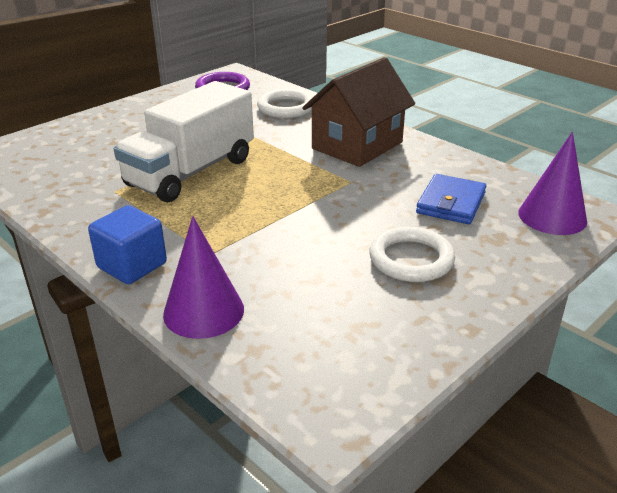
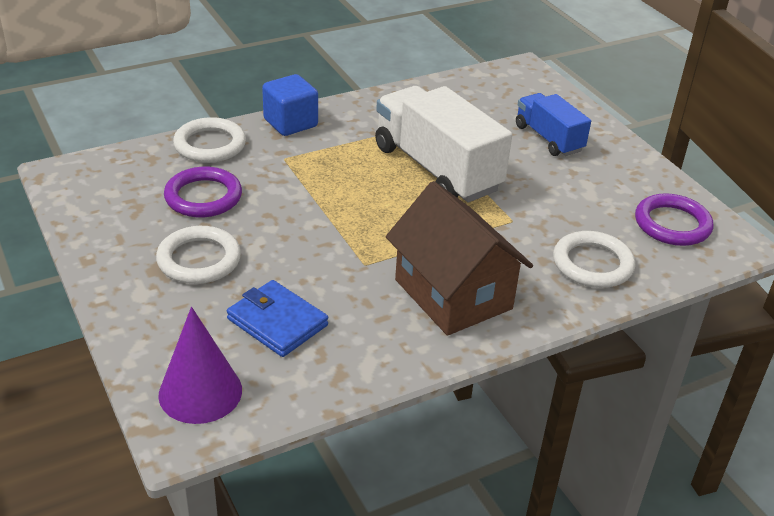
camera: 105 degrees right, 5 degrees up
purple cone [163,216,244,339] -> white ring [173,117,246,163]
none -> purple ring [164,167,242,217]
none -> blue truck [516,93,591,156]

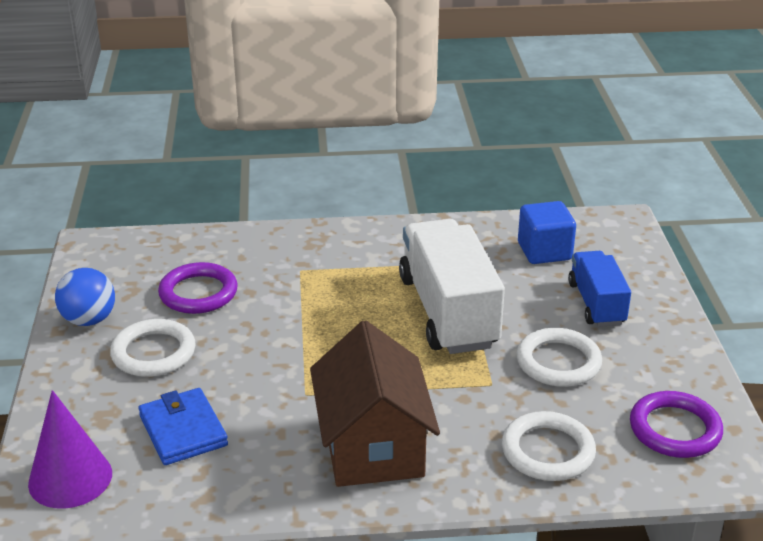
camera: 25 degrees right, 5 degrees down
white ring [173,117,246,163] -> white ring moved to [516,328,602,387]
blue cube [262,74,318,136] -> blue cube moved to [518,201,576,264]
none -> blue ball [55,268,115,326]

